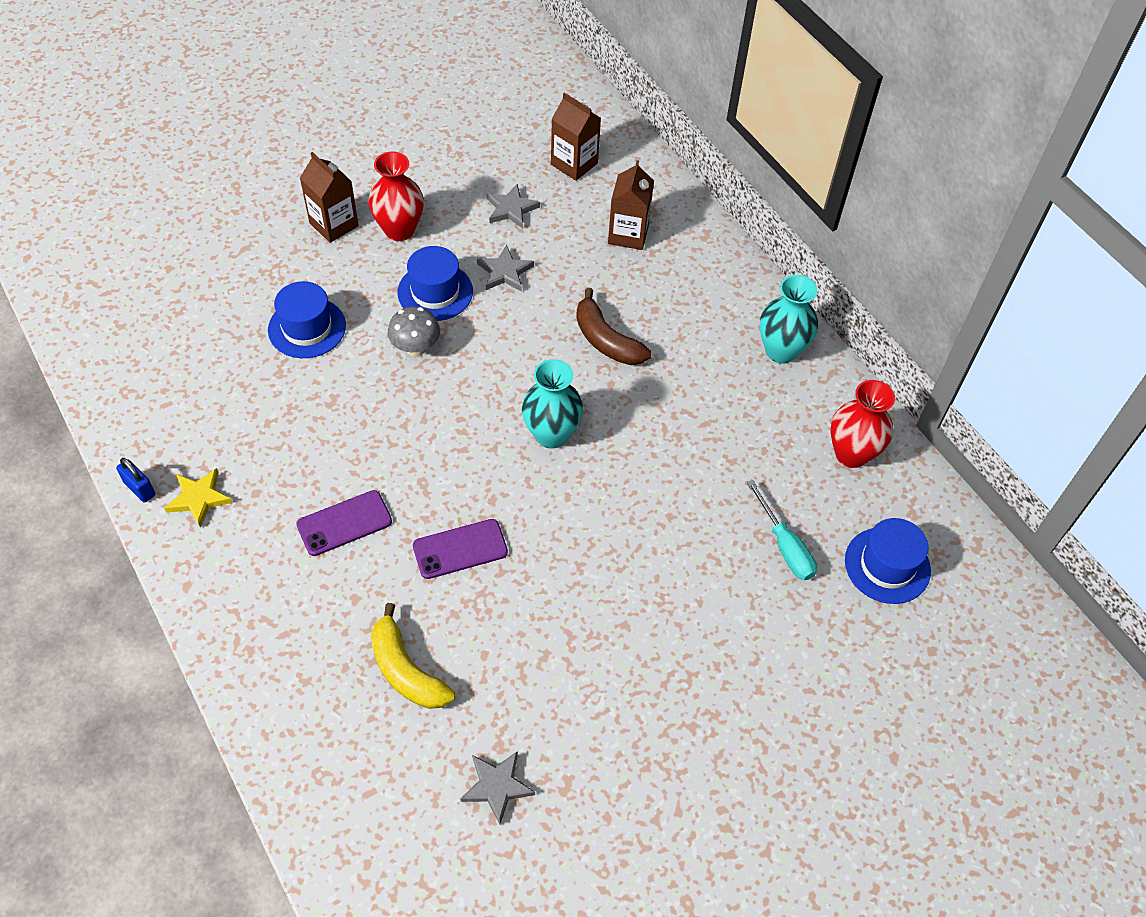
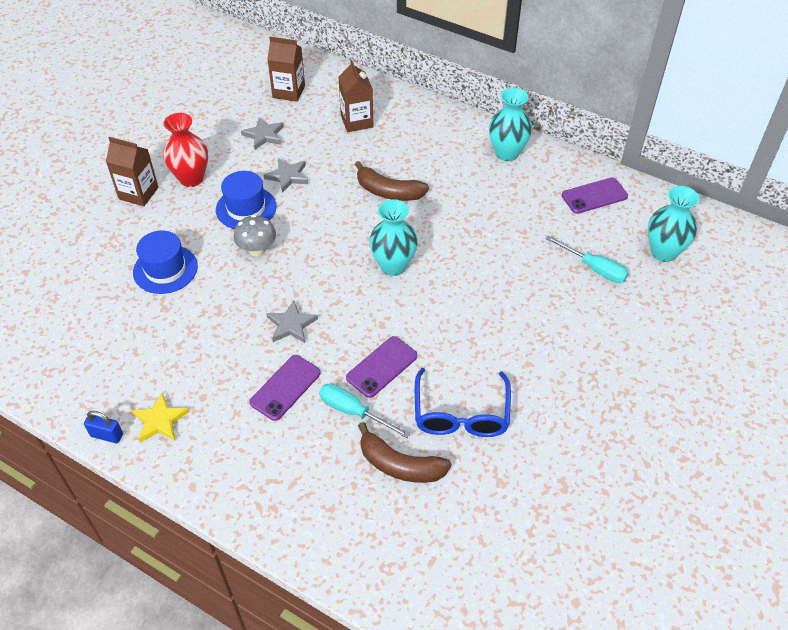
camera: 25 degrees left, 5 degrees down
yellow banana [371,603,455,709] -> brown banana [358,422,452,483]
grey star [460,751,535,825] -> grey star moved to [266,300,318,343]
red vase [830,380,895,468] -> purple phone [562,177,628,214]
blue hat [845,518,931,604] -> turquoise vase [648,186,699,262]
none -> turquoise screwdriver [319,383,411,438]
none -> blue glasses [415,368,511,437]

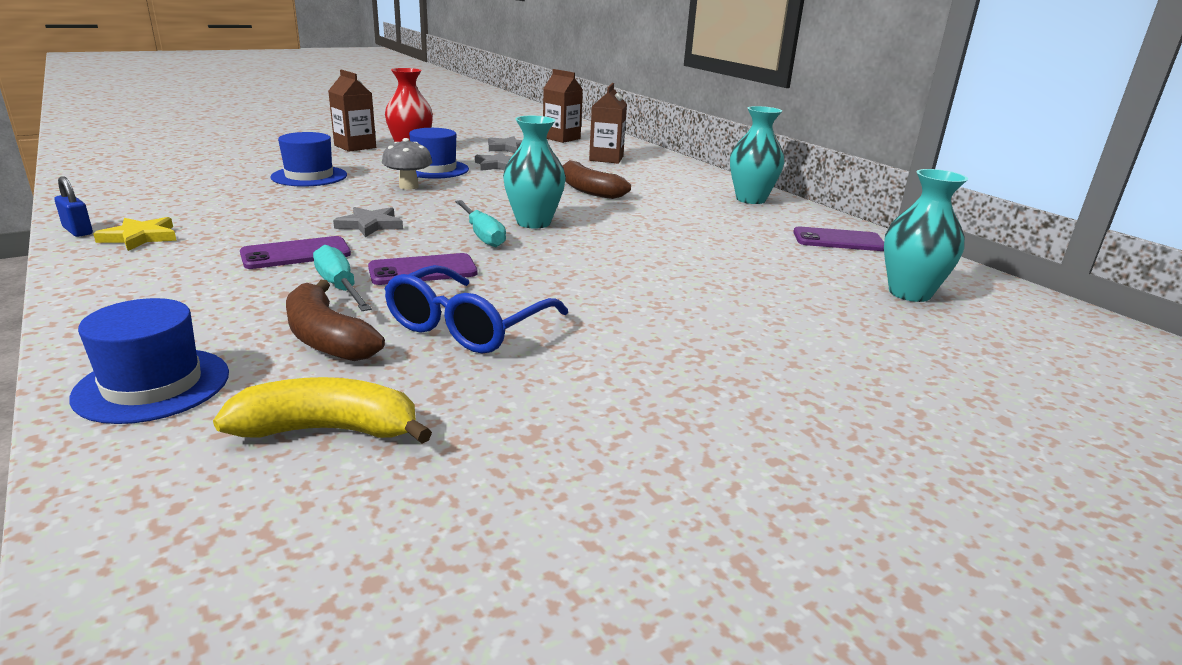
camera: 25 degrees right, 25 degrees down
turquoise screwdriver [545,235,629,283] -> turquoise screwdriver moved to [455,200,506,247]
none -> blue hat [69,298,229,424]
none -> yellow banana [213,377,432,444]

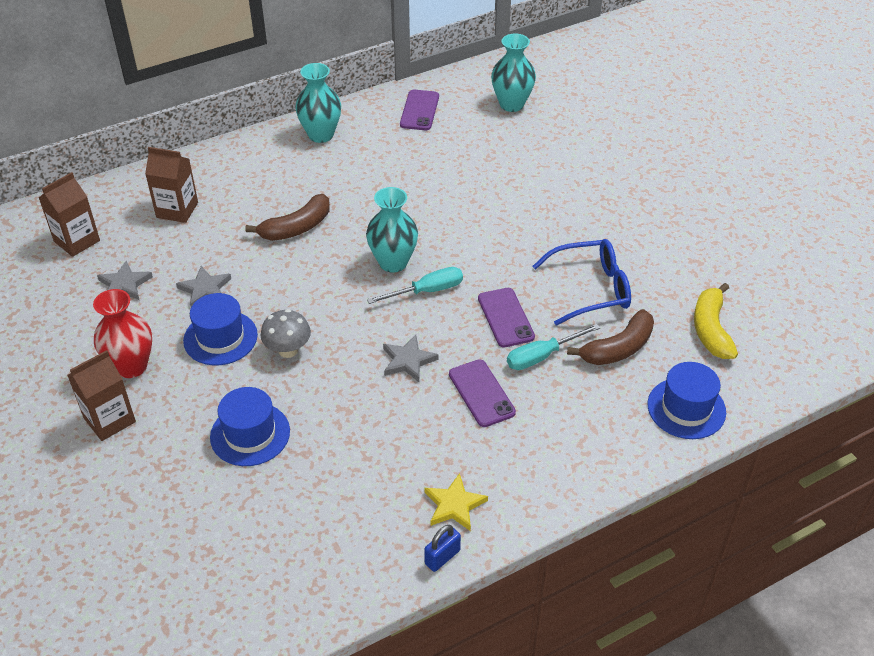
camera: 85 degrees left, 20 degrees up
blue glasses [384,265,568,353] -> blue glasses turned 45 degrees counterclockwise [532,239,631,325]

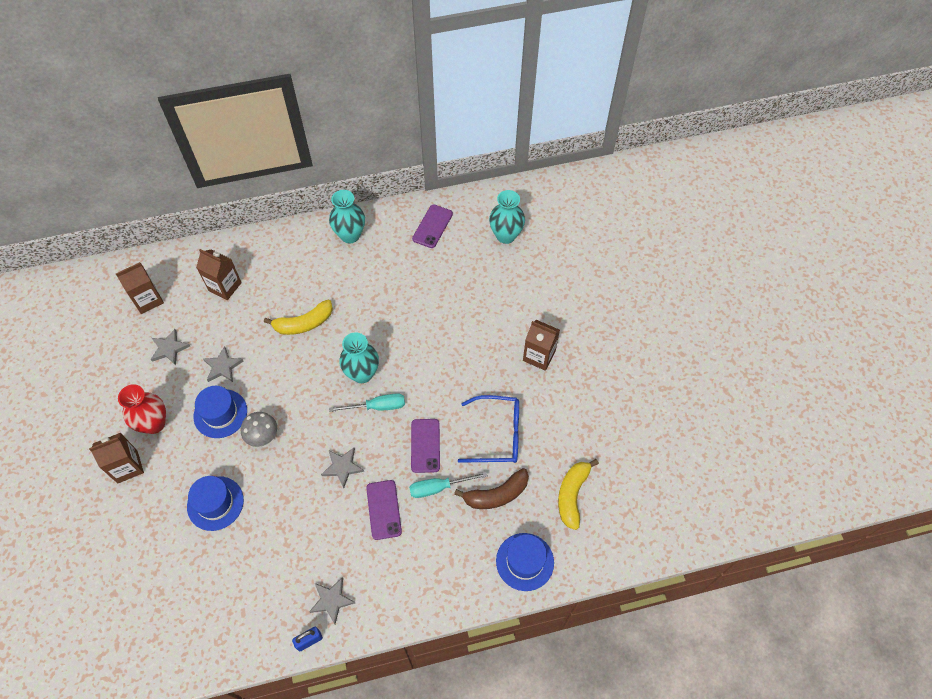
camera: 15 degrees right, 15 degrees up
brown banana [245,194,330,241] -> yellow banana [264,300,333,335]
yellow star [424,473,488,531] -> grey star [309,577,355,624]
none -> brown carton [523,320,560,371]

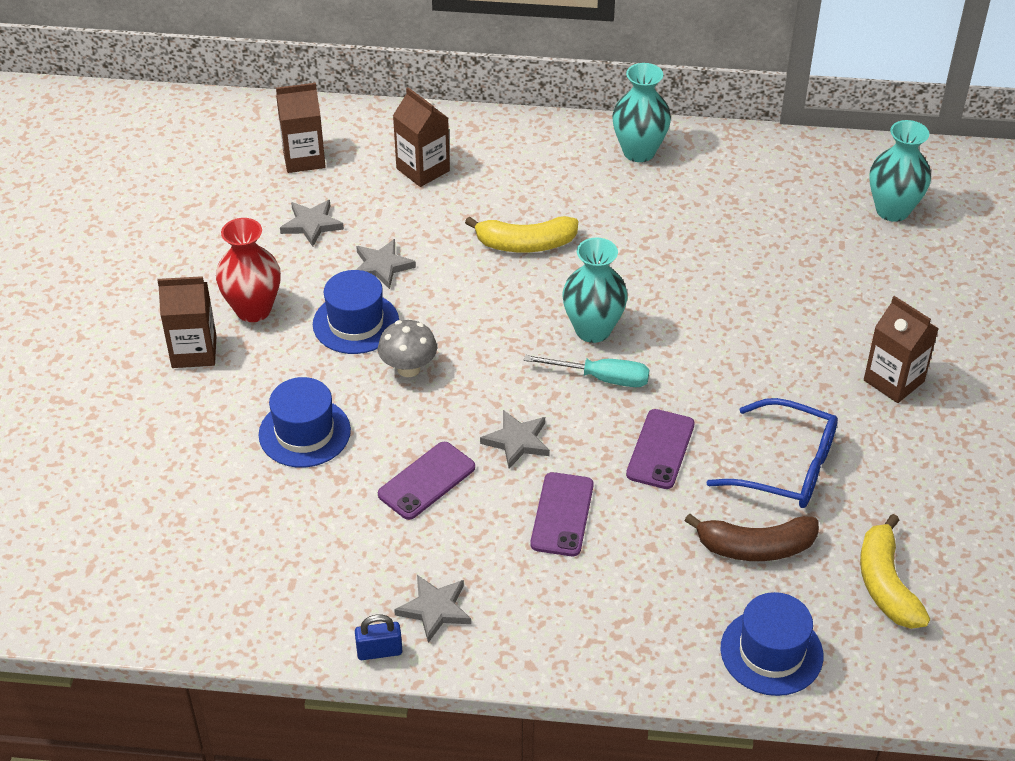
camera: 20 degrees right, 15 degrees down
turquoise screwdriver [409,472,488,498] -> none
purple phone [412,204,453,248] -> purple phone moved to [378,442,475,520]
yellow banana [558,459,599,530] -> yellow banana turned 45 degrees counterclockwise [860,514,930,629]

